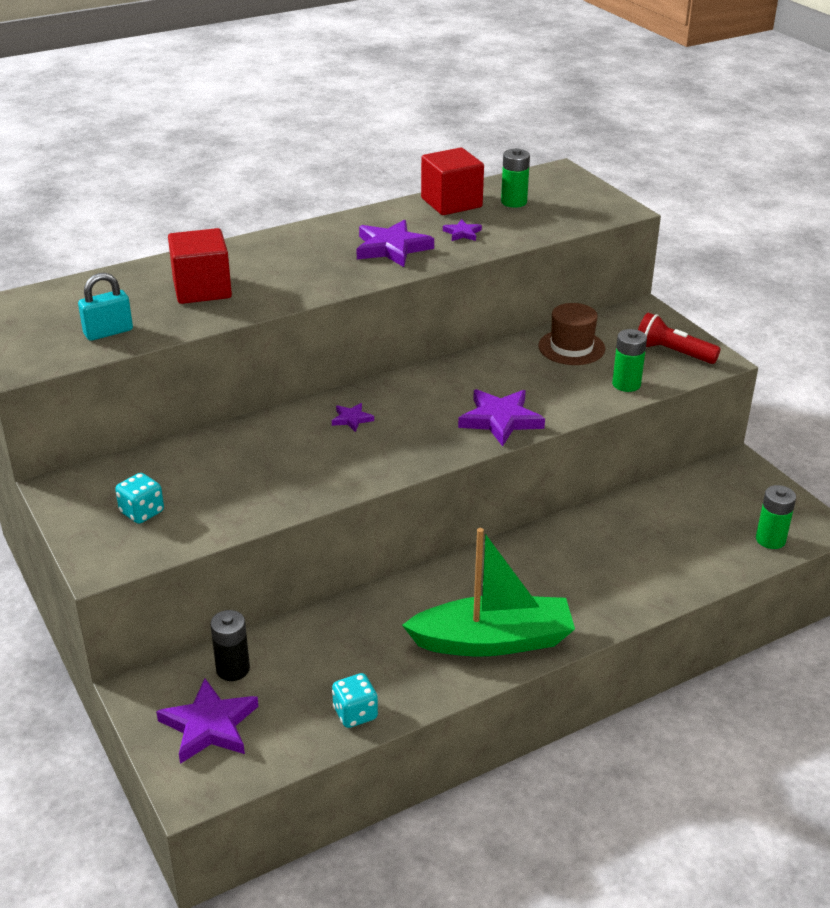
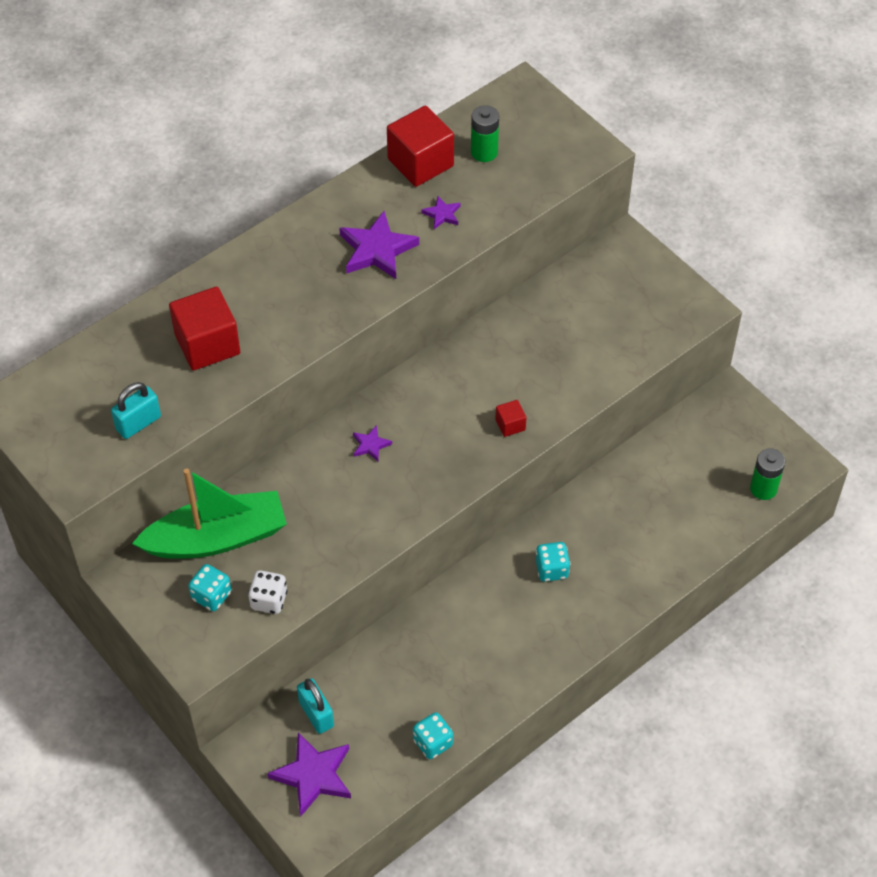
camera: 10 degrees left, 20 degrees up
black battery [210,610,250,681] -> turquoise padlock [297,678,334,734]
green boat [402,528,575,656] -> green boat moved to [132,468,287,559]
purple star [458,389,545,447] -> red cube [495,400,526,437]
brown hat [538,303,605,365] -> none
green battery [612,329,647,392] -> none
red flashlight [638,313,721,364] -> none
none -> white dice [248,570,287,614]
none -> turquoise dice [536,542,570,582]

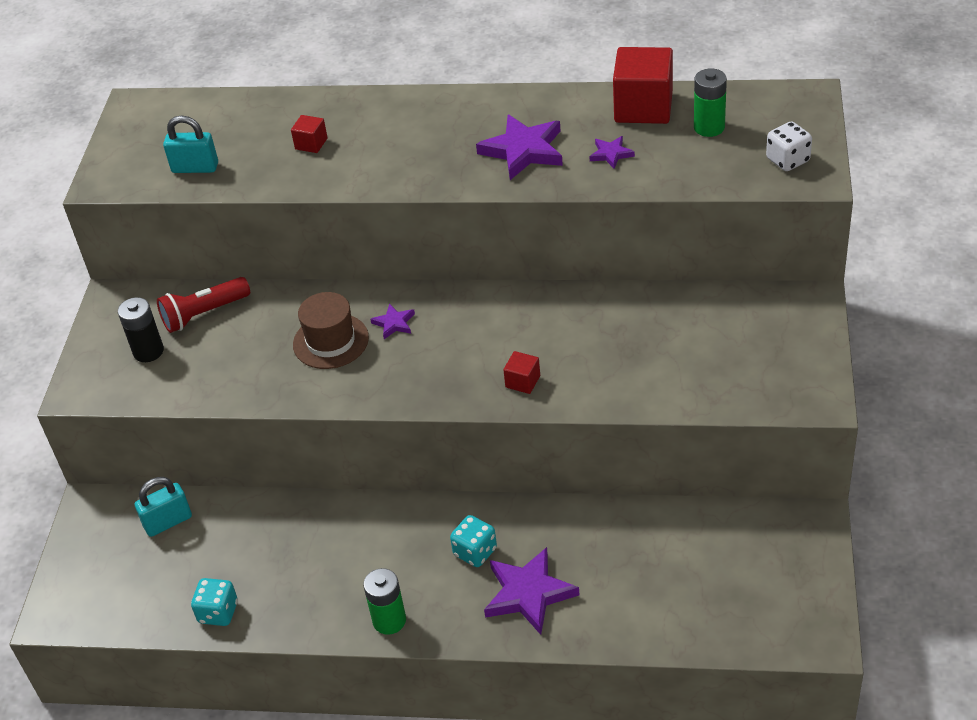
camera: 50 degrees right, 10 degrees down
green boat [132,468,287,559] -> red flashlight [157,277,250,333]
red cube [169,287,240,370] -> red cube [291,115,328,153], size x0.47
turquoise dice [188,564,231,611] -> black battery [118,297,164,362]
white dice [248,570,287,614] -> white dice moved to [766,121,812,171]
purple star [267,732,351,817] -> purple star moved to [484,547,579,635]
turquoise padlock [297,678,334,734] -> turquoise padlock turned 45 degrees clockwise [135,477,192,537]
green battery [750,448,785,500] -> green battery moved to [363,568,406,635]
none -> brown hat [293,292,369,369]

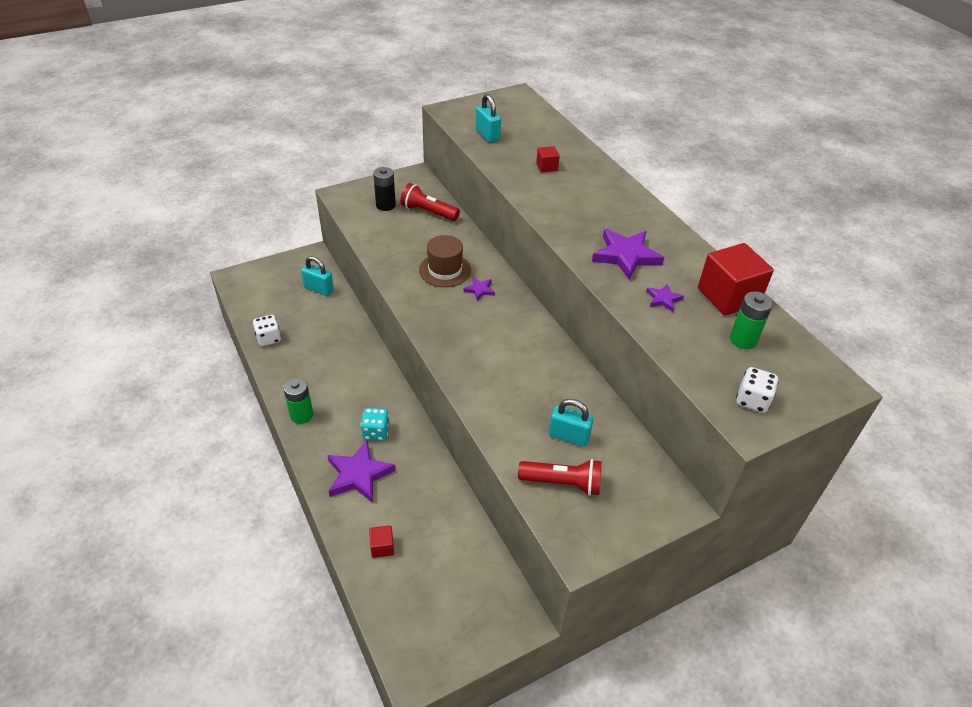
camera: 50 degrees right, 0 degrees up
turquoise dice [191,578,238,626] -> white dice [253,315,281,346]
red cube [504,351,540,394] -> red cube moved to [369,525,394,558]
none -> red flashlight [518,459,602,496]
none -> turquoise padlock [549,399,594,447]

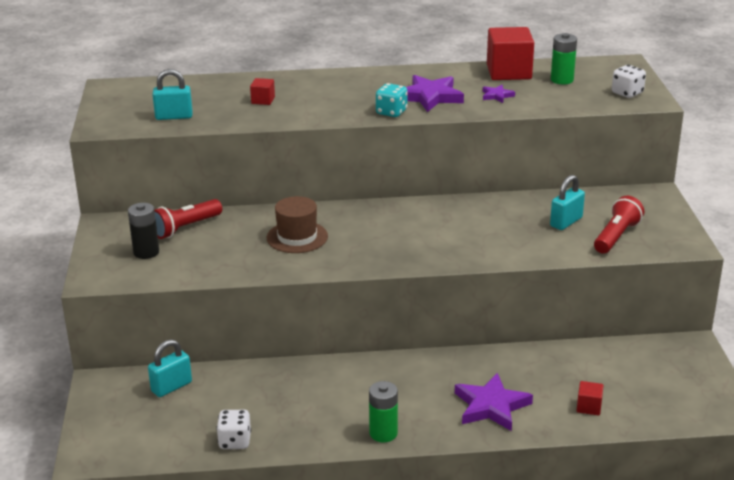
camera: 65 degrees left, 15 degrees down
turquoise dice [360,408,390,441] -> turquoise dice moved to [376,83,407,117]
purple star [463,277,495,301] -> none

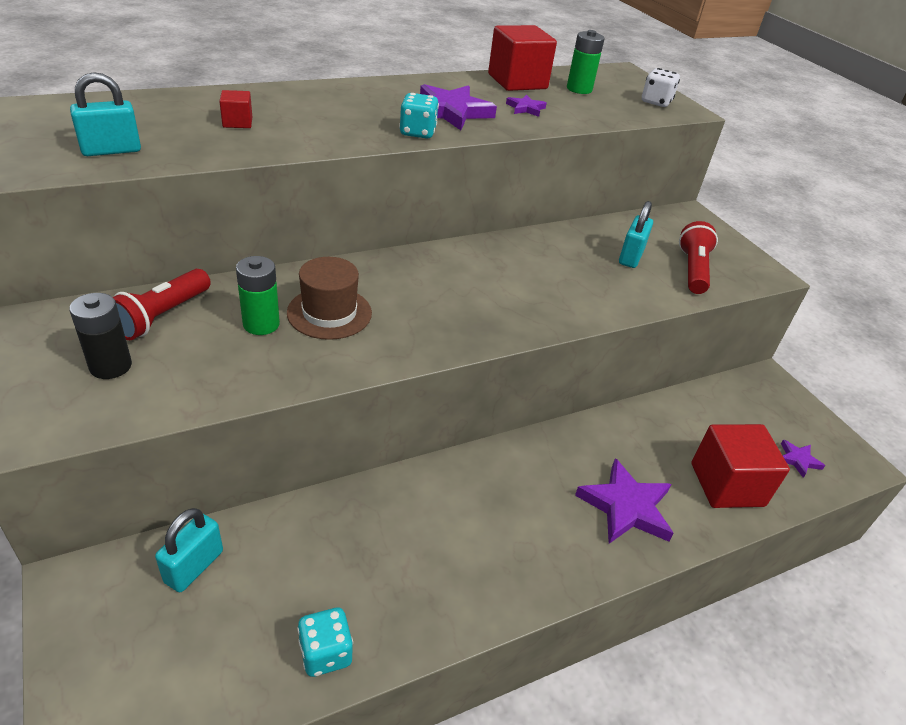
camera: 25 degrees left, 10 degrees up
white dice [216,410,251,449] -> turquoise dice [297,608,353,677]
green battery [369,381,398,442] -> green battery moved to [236,256,280,335]
red cube [577,381,604,415] -> red cube [691,424,790,508], size x2.13
none -> purple star [781,440,825,478]

